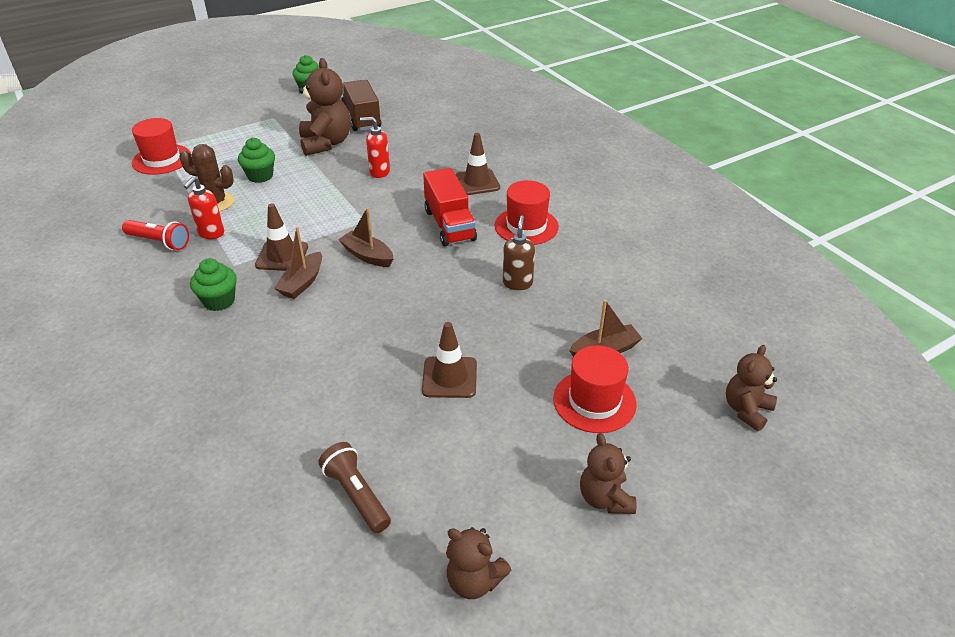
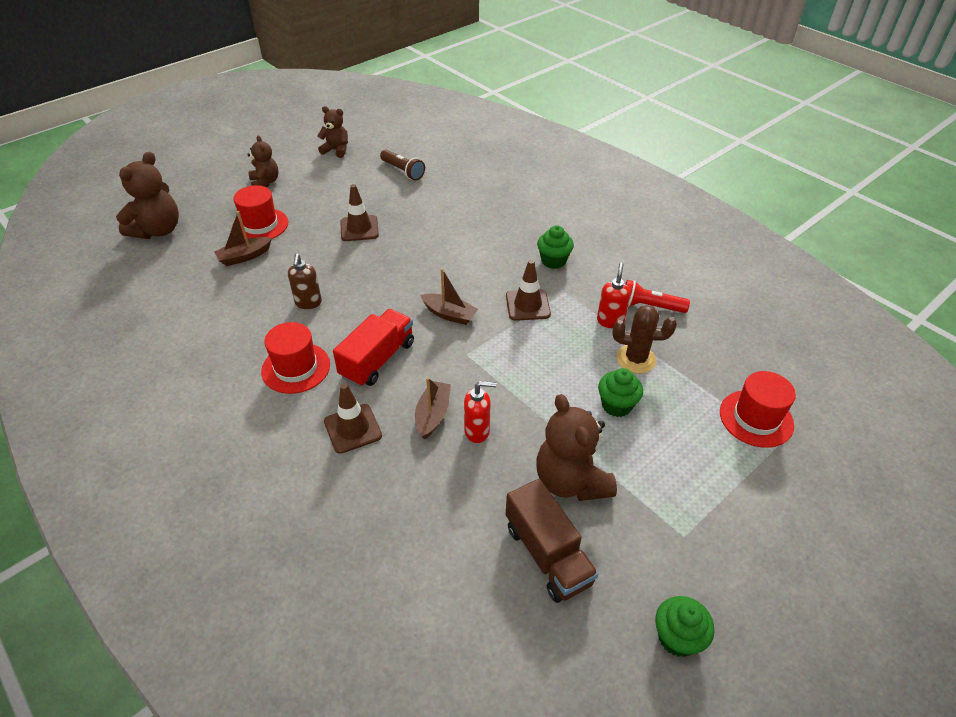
camera: 170 degrees right, 5 degrees up
brown boat [274,227,322,299] -> brown boat moved to [415,377,451,440]
red truck [423,168,477,246] -> red truck turned 60 degrees clockwise [333,309,414,387]
brown teddy bear [726,345,777,431] -> brown teddy bear [116,152,179,239], size x1.64

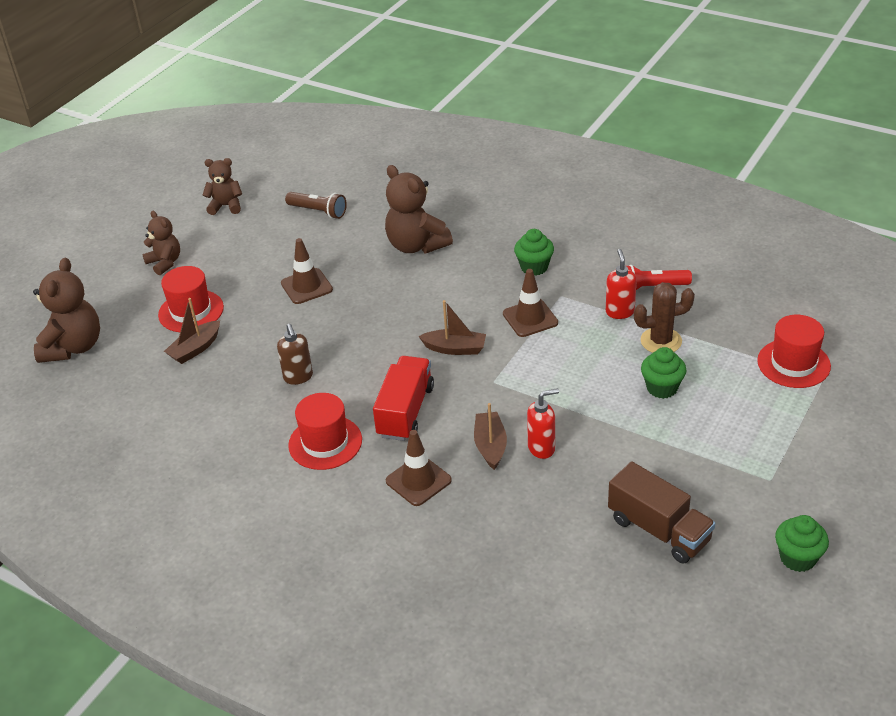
camera: 15 degrees left, 5 degrees down
brown teddy bear [536,394,617,501] -> brown teddy bear moved to [385,165,453,253]

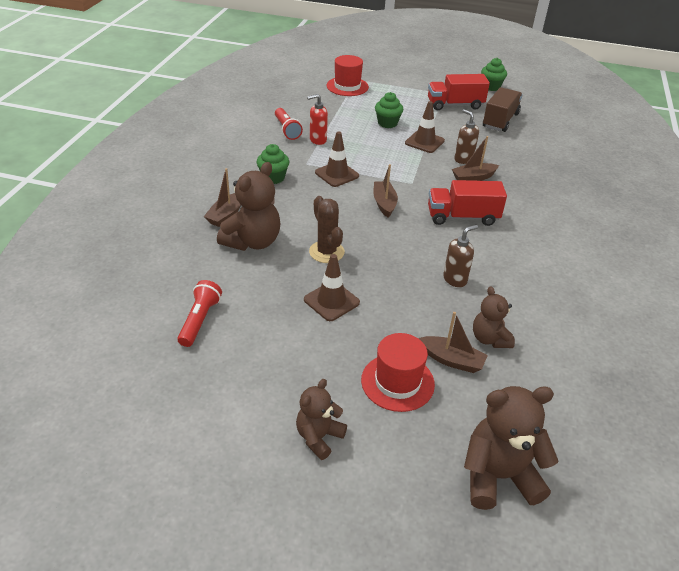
camera: 110 degrees left, 0 degrees up
brown teddy bear [203,158,242,215] -> brown teddy bear moved to [473,286,515,348]
brown flashlight [285,192,347,219] -> red flashlight [177,280,222,347]
red hat [288,393,362,470] -> none
brown traffic cone [386,430,452,506] -> brown traffic cone moved to [405,101,445,153]
red soap dispenser [527,388,559,459] -> brown soap dispenser [454,109,479,164]
brown cactus [634,282,695,353] -> brown cactus moved to [309,196,345,263]
none -> brown boat [204,168,241,227]
none -> red truck [428,74,490,110]

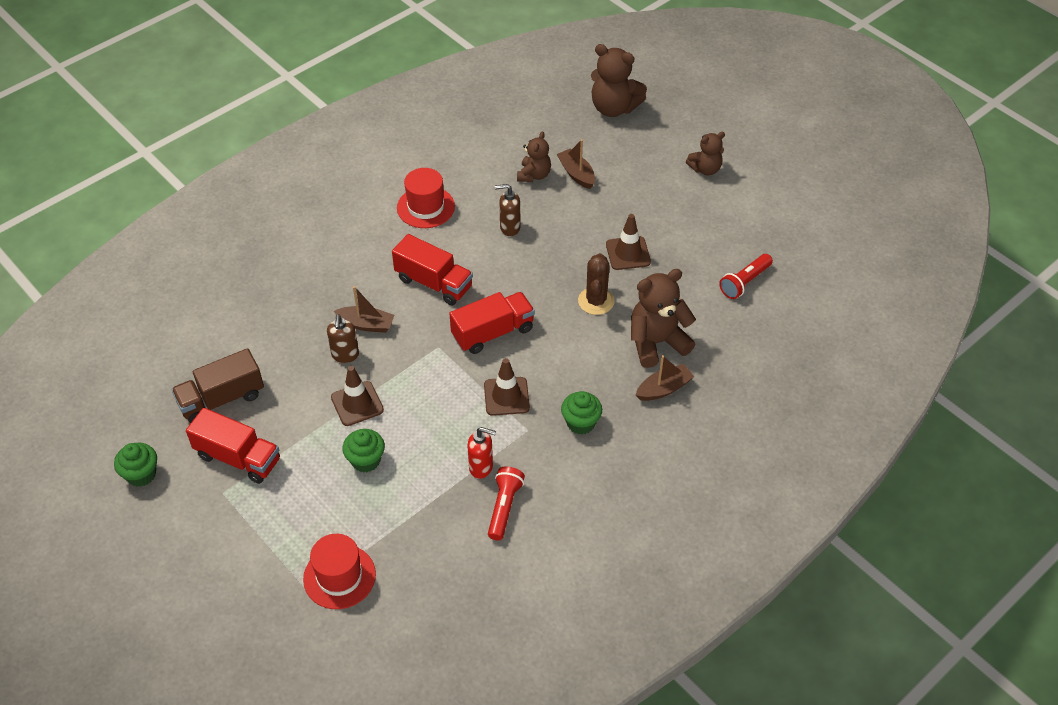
camera: 145 degrees left, 10 degrees up
red hat [361,333,435,412] -> red hat moved to [397,168,455,228]
brown boat [373,164,398,217] -> red truck [449,292,535,354]

